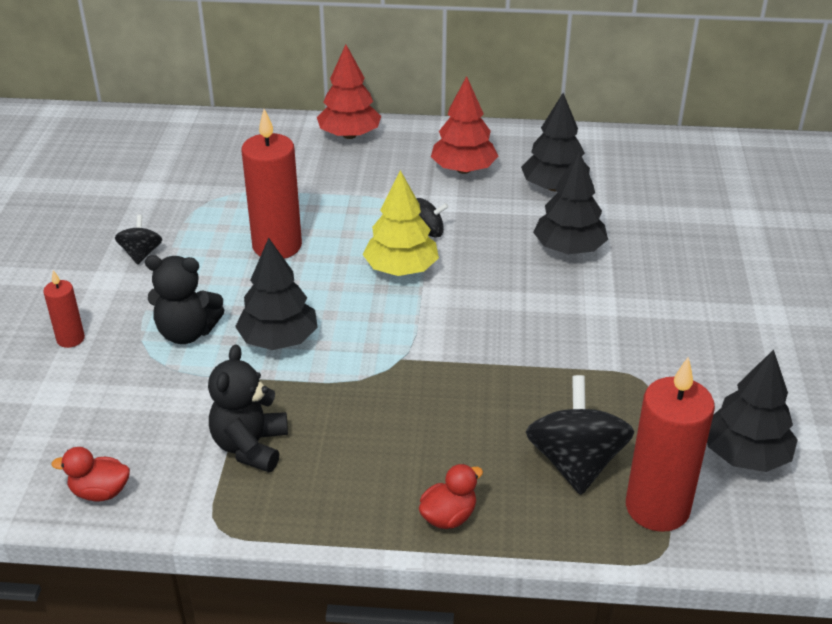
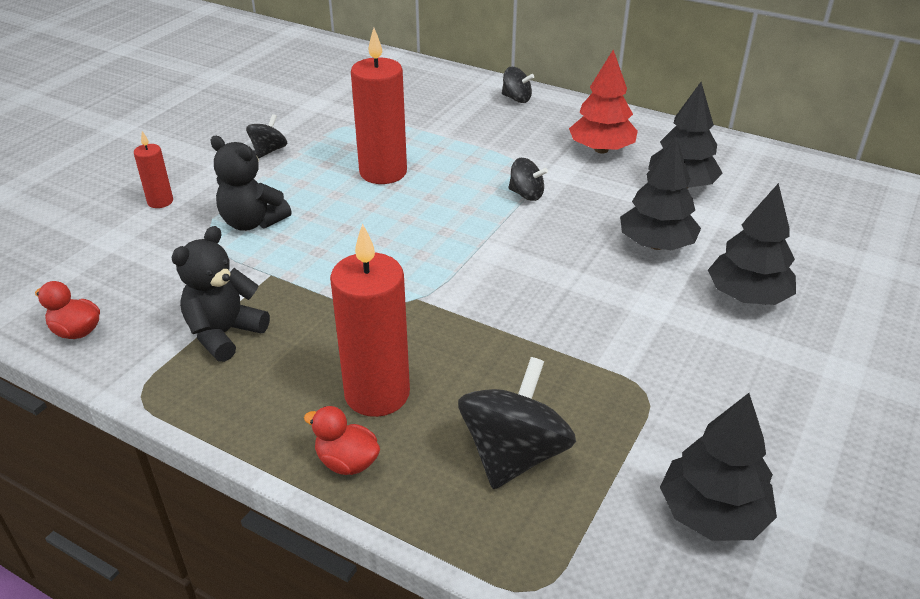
camera: 25 degrees right, 0 degrees up
black tree [235,238,318,350] -> black tree moved to [708,183,796,305]
red tree [317,44,381,139] -> black spinning top [502,67,534,103]
yellow tree [363,170,439,276] -> none
red duck [419,464,483,529] -> red duck turned 135 degrees counterclockwise [304,406,380,475]
red candle [626,357,715,532] -> red candle moved to [330,223,410,417]

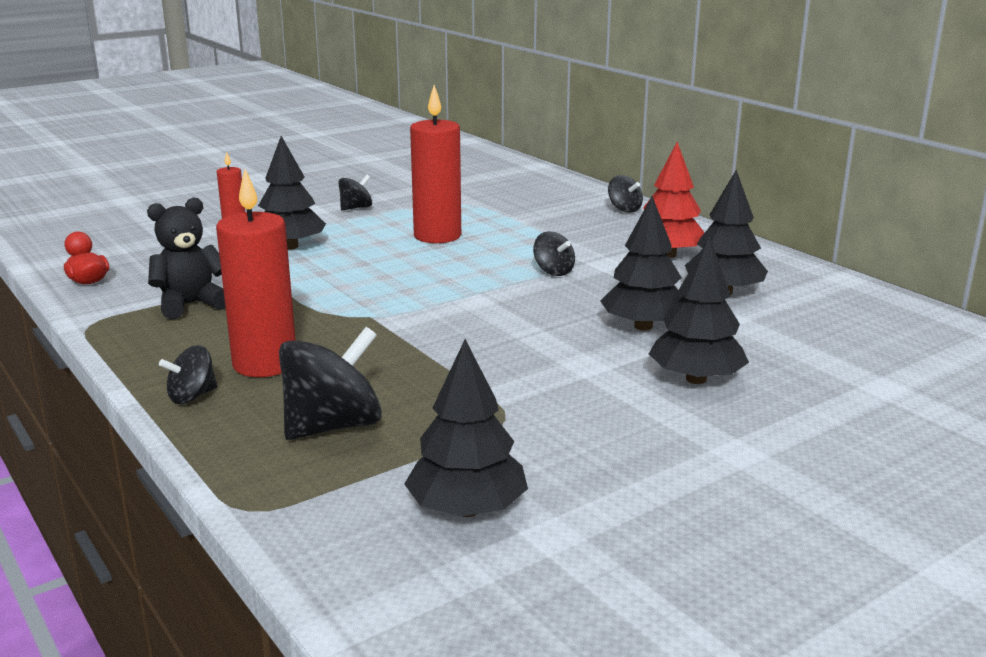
camera: 25 degrees right, 15 degrees down
black teddy bear [210,136,292,231] -> black tree [258,136,326,250]
red duck [304,406,380,475] -> black spinning top [159,345,218,404]

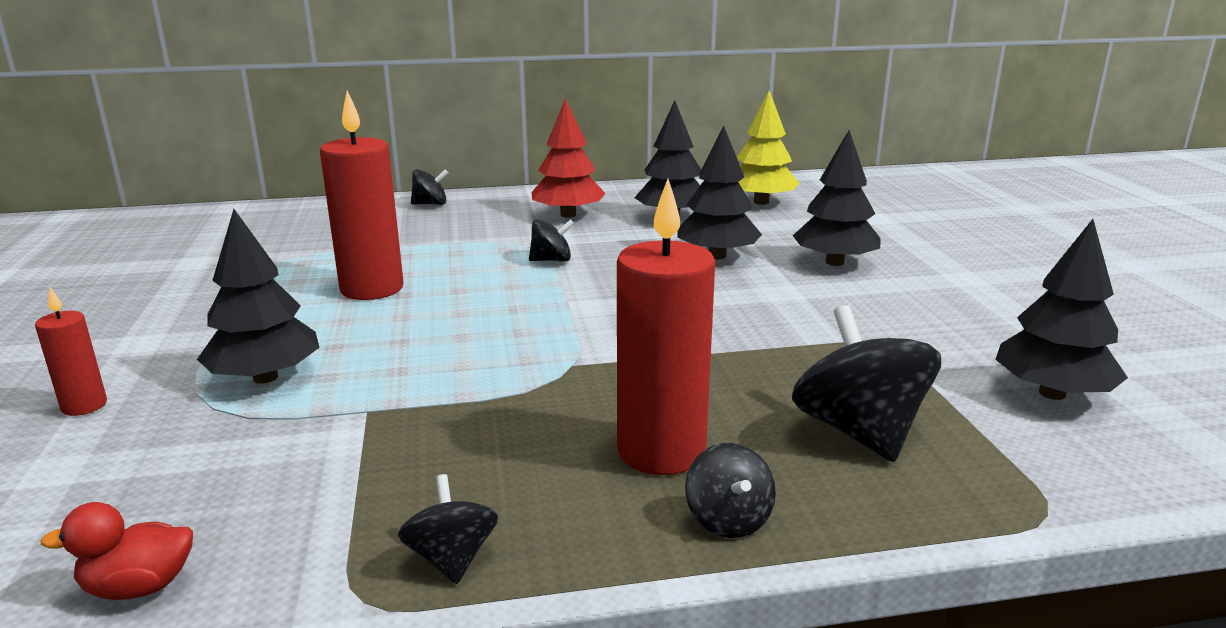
camera: 65 degrees left, 0 degrees up
black teddy bear [147,198,225,319] -> none
black spinning top [338,175,372,211] -> black spinning top moved to [398,474,498,584]
none -> yellow tree [737,91,800,205]

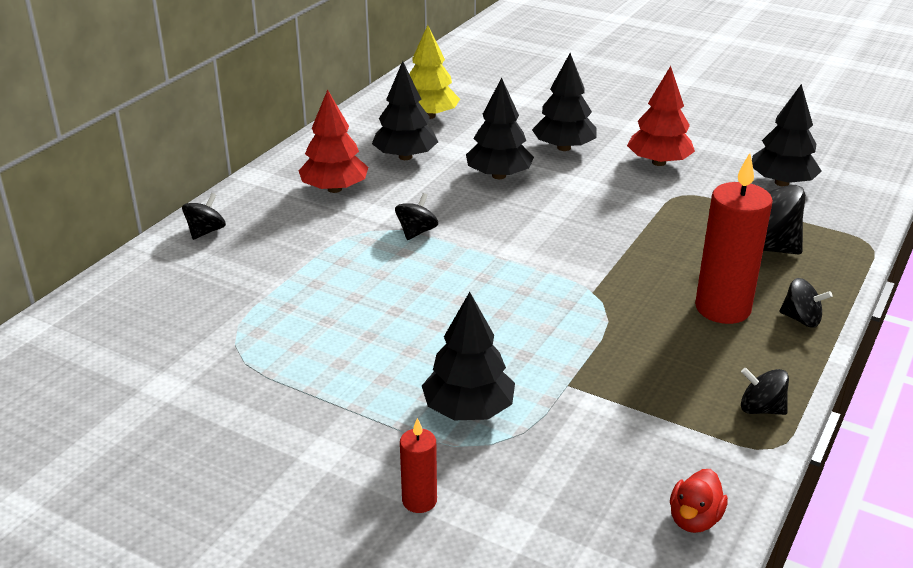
camera: 50 degrees left, 10 degrees up
red candle [320,91,403,300] -> none
none -> red tree [627,66,695,166]

